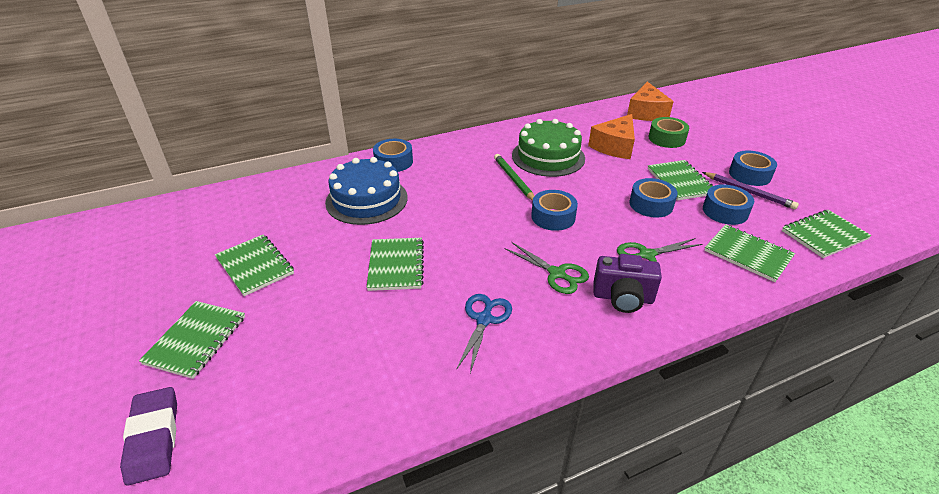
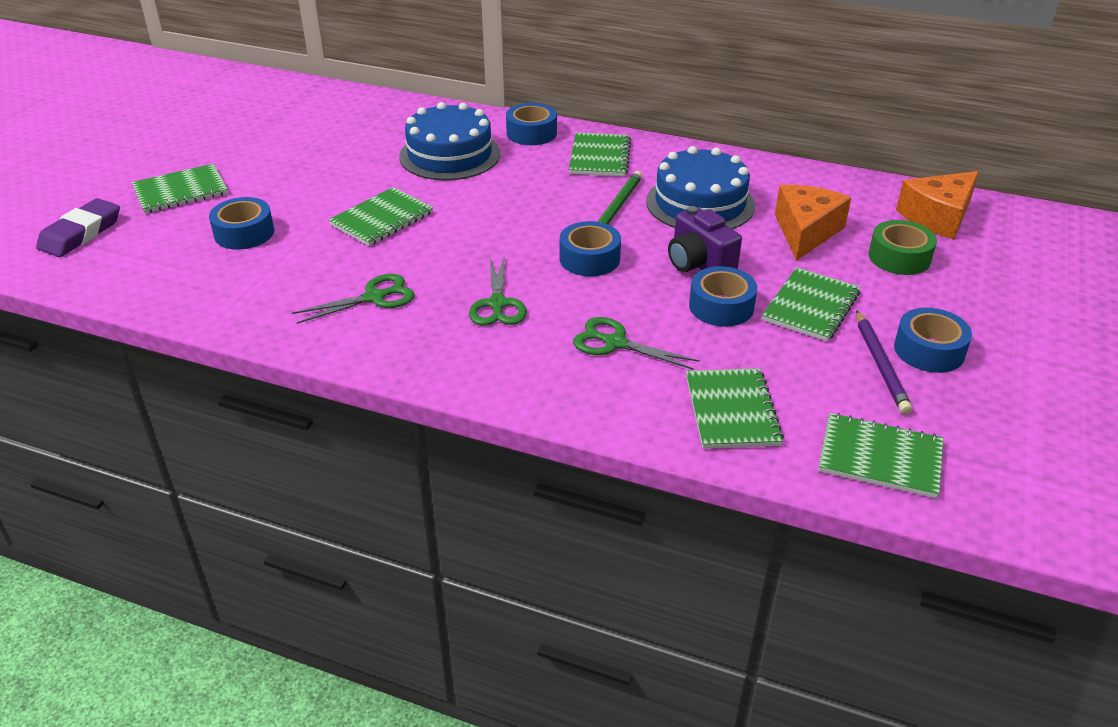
camera: 45 degrees right, 0 degrees up
green notebook [215,234,294,296] -> green notebook moved to [569,132,631,177]
blue scissors [456,294,512,373] -> green scissors [292,274,414,324]
green cake [512,119,585,177] -> blue cake [646,146,755,229]
orange cheese [588,114,635,159] -> orange cheese turned 120 degrees clockwise [775,185,851,261]
purple camera [593,254,662,313] -> purple camera moved to [668,206,742,272]
blue tape [703,184,754,225] -> blue tape moved to [209,197,274,250]

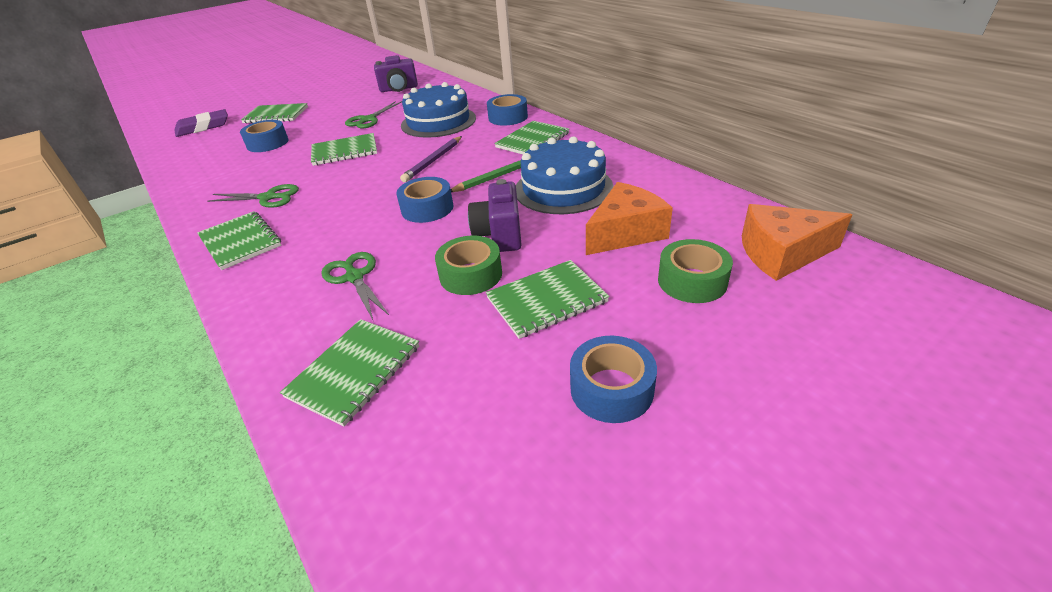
camera: 35 degrees right, 0 degrees up
green scissors [469,257,527,326] -> green scissors moved to [345,101,402,129]
blue tape [689,266,757,327] -> green tape [435,236,502,295]
green notebook [818,413,944,498] -> green notebook moved to [197,211,281,270]
purple pencil [856,310,912,414] -> purple pencil moved to [400,136,462,182]
none -> purple camera [374,55,418,92]

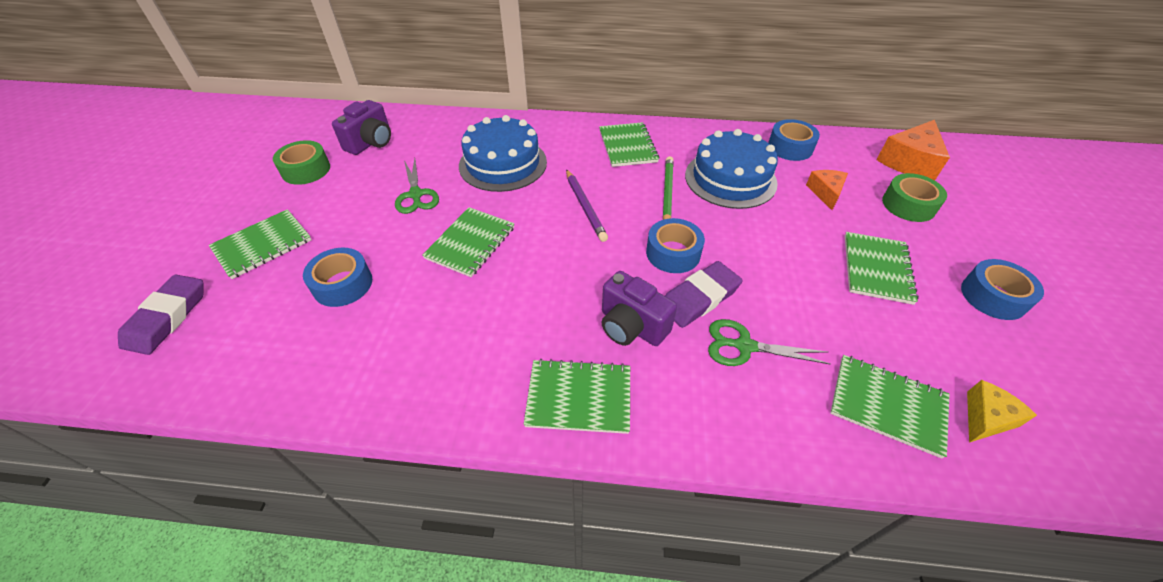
camera: 50 degrees left, 10 degrees up
green scissors [207,184,299,208] -> none
green notebook [280,319,419,427] -> green notebook turned 45 degrees counterclockwise [830,355,950,459]
green tape [435,236,502,295] -> green tape moved to [273,140,330,185]
purple camera [468,179,522,252] -> purple camera moved to [602,271,677,346]
blue tape [487,94,528,126] -> blue tape moved to [768,119,820,161]
orange cheese [586,182,673,255] -> orange cheese [806,170,848,210], size x0.60
none -> purple eraser [665,261,743,328]
none -> yellow cheese [967,380,1037,443]

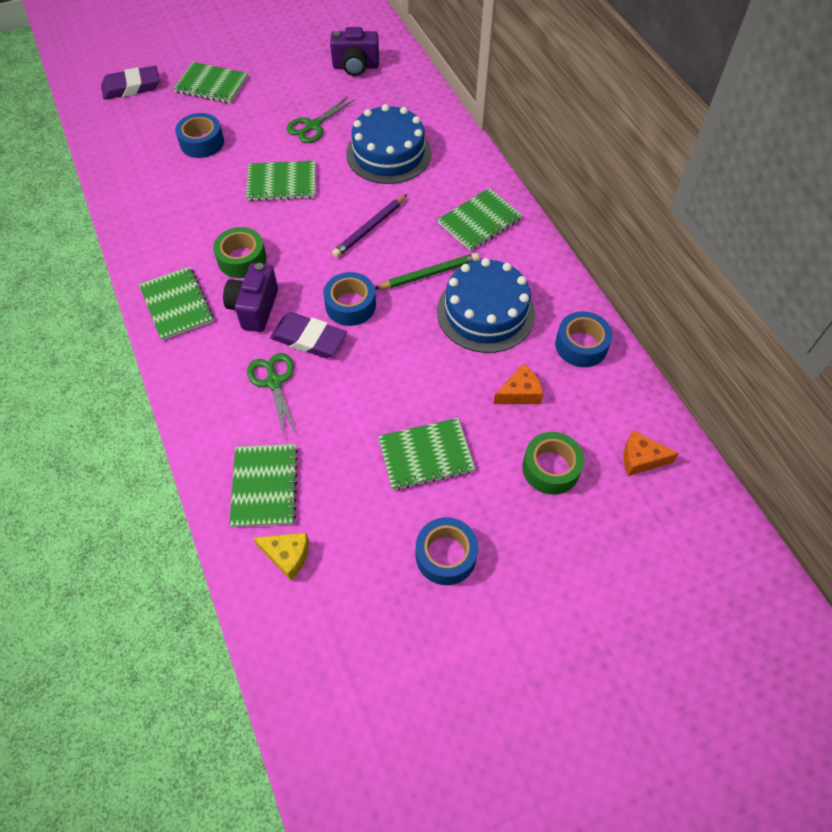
camera: 60 degrees right, 10 degrees up
green tape [273,140,330,185] -> green tape moved to [213,227,267,278]
orange cheese [876,120,950,180] -> orange cheese [624,430,679,476], size x0.60

